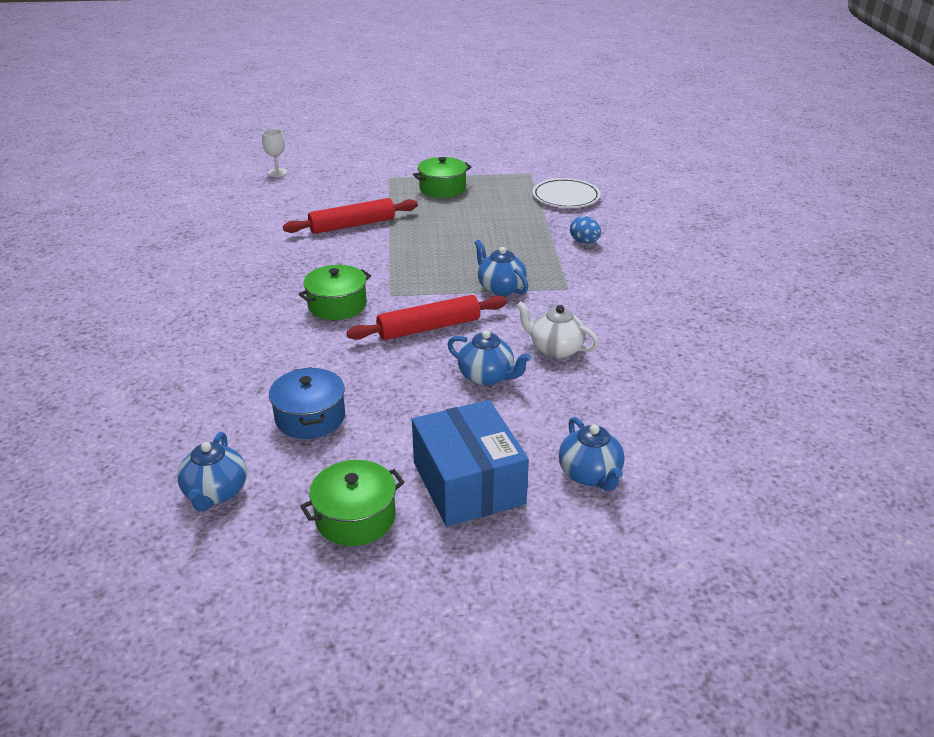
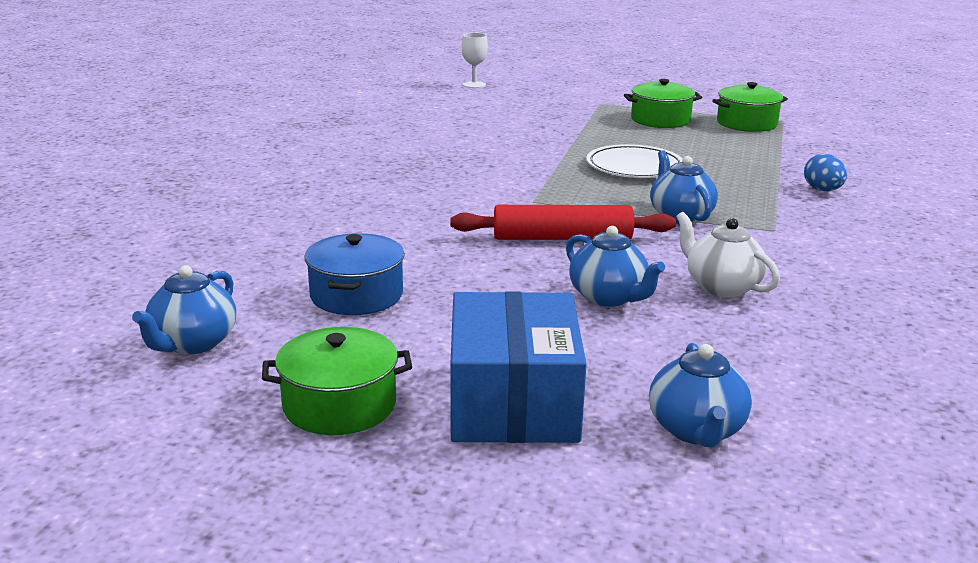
camera: 20 degrees right, 10 degrees down
red rolling pin [283,198,418,234] -> none
green pot [299,265,371,320] -> green pot moved to [712,82,788,132]
white plate [532,178,601,208] -> white plate moved to [586,144,683,178]

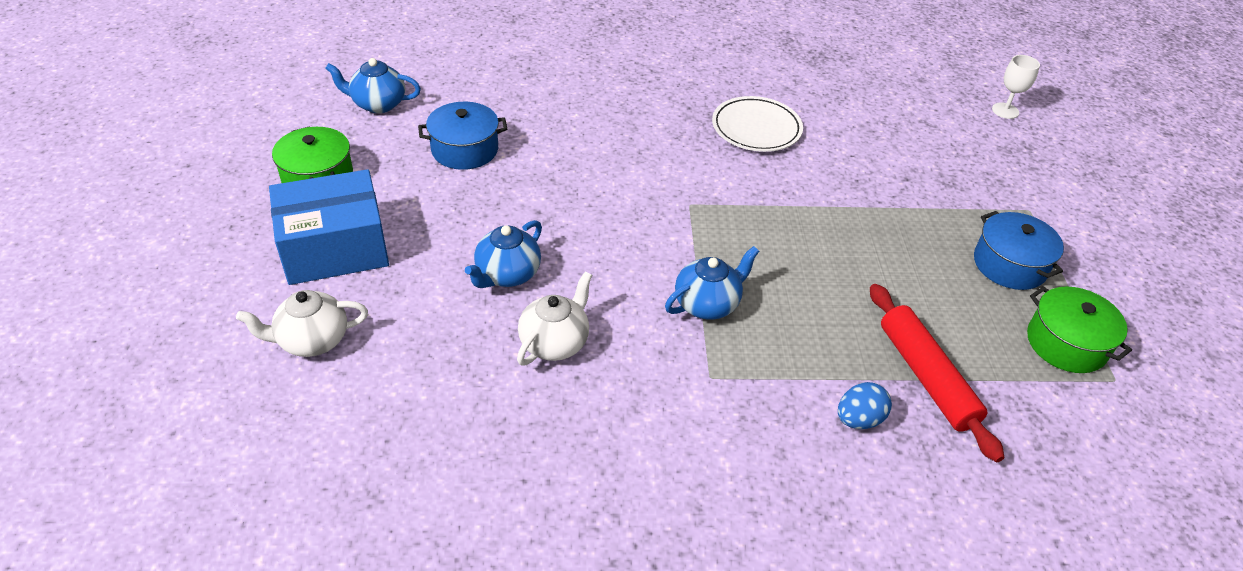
camera: 70 degrees right, 20 degrees up
red rolling pin [451,205,676,240] -> red rolling pin moved to [870,284,1004,462]
white plate [586,144,683,178] -> white plate moved to [712,96,803,152]
green pot [624,79,702,128] -> blue pot [974,211,1064,290]
blue teapot [649,343,752,447] -> white teapot [236,290,368,357]

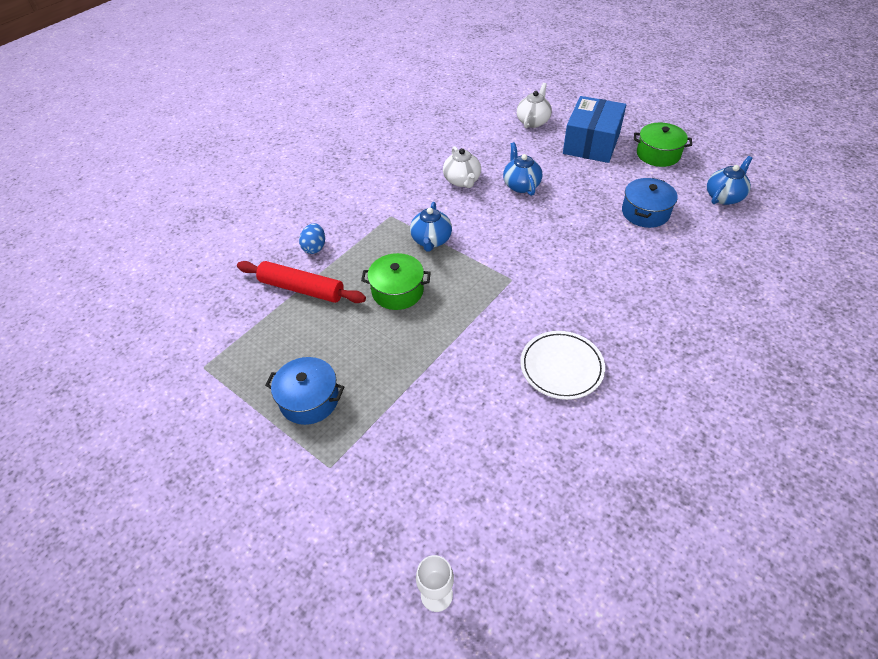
camera: 135 degrees right, 5 degrees up
green pot [1027,286,1132,373] -> green pot moved to [361,253,431,310]

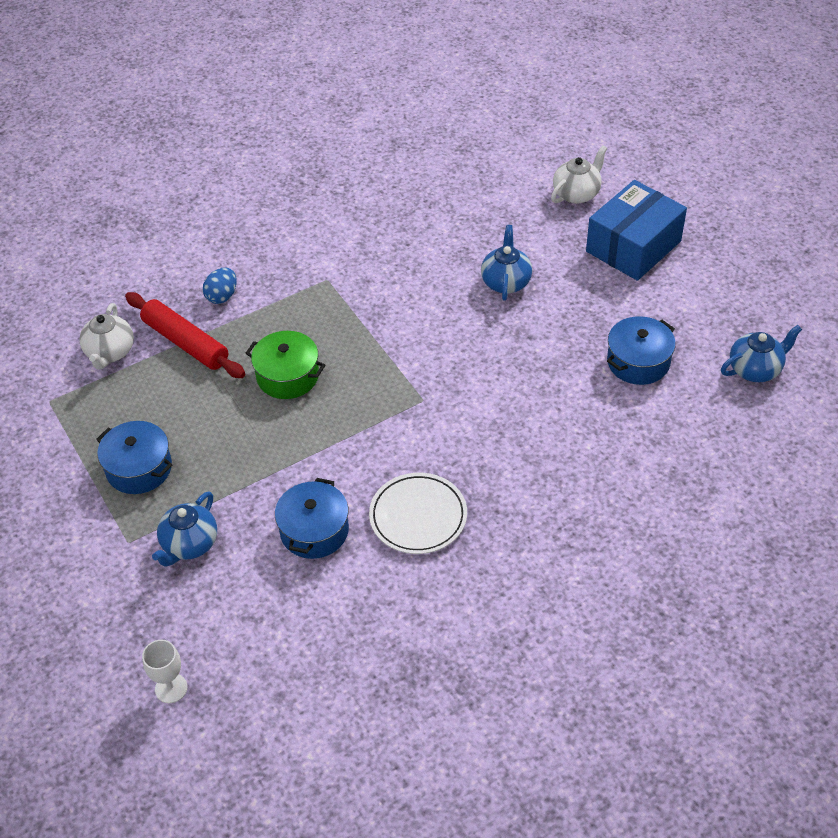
camera: 20 degrees right, 0 degrees up
blue teapot [410,202,452,252] -> blue teapot moved to [152,491,217,567]
white teapot [443,146,481,188] -> white teapot moved to [79,303,134,370]
green pot [634,123,692,167] -> none
none -> blue pot [275,478,349,559]

